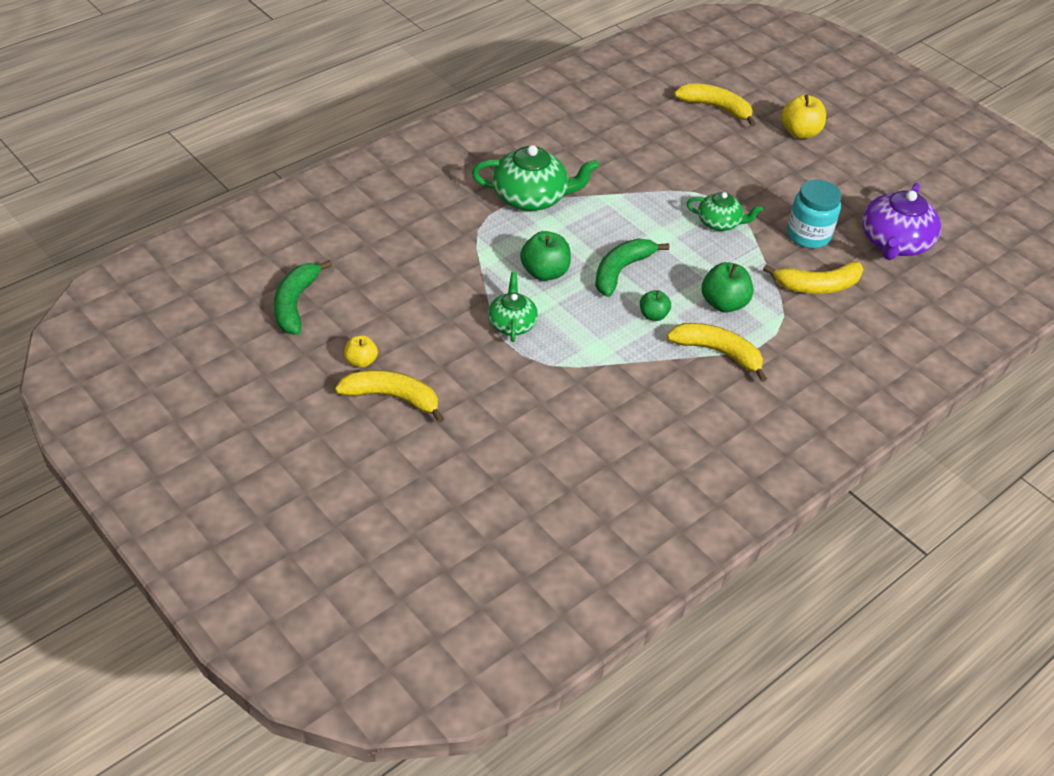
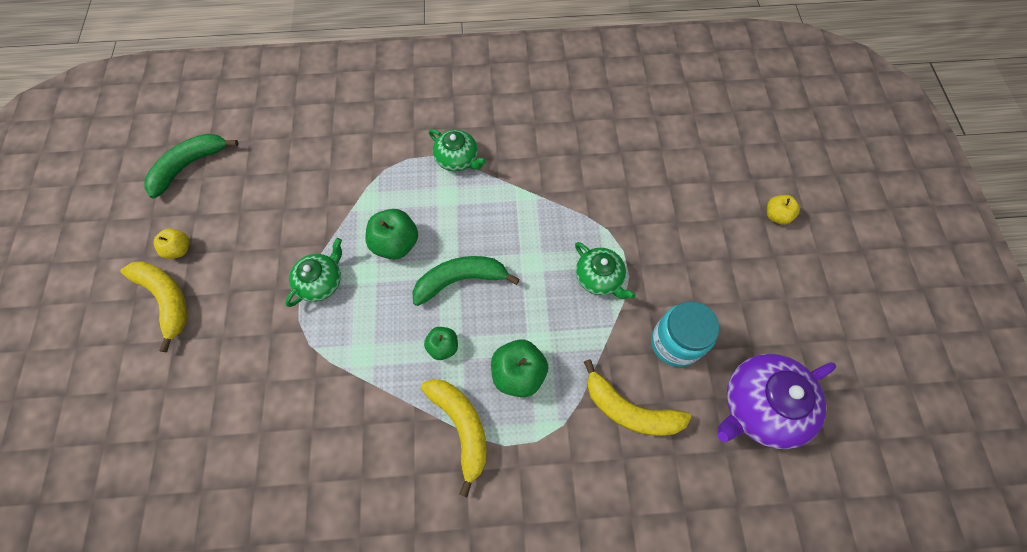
camera: 40 degrees right, 20 degrees up
green teapot [472,145,599,211] -> green teapot [428,129,486,171], size x0.60
yellow banana [674,83,756,127] -> none
yellow apple [781,95,826,139] -> yellow apple [767,195,800,225], size x0.61

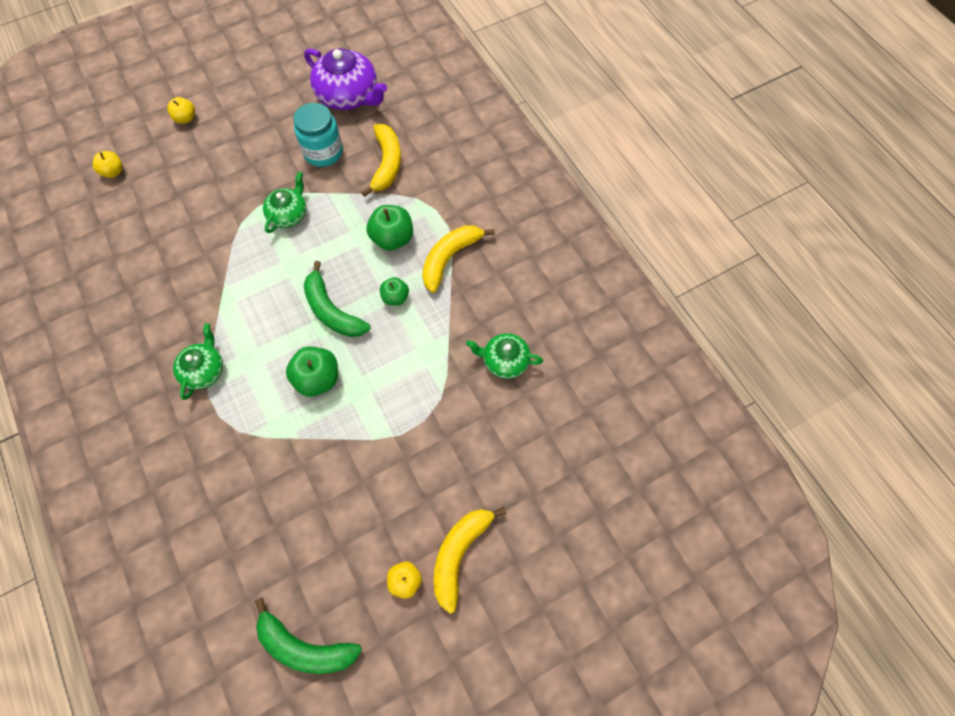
camera: 115 degrees left, 0 degrees up
green teapot [285,238,342,307] -> green teapot moved to [466,333,543,379]
none -> yellow apple [93,151,123,178]

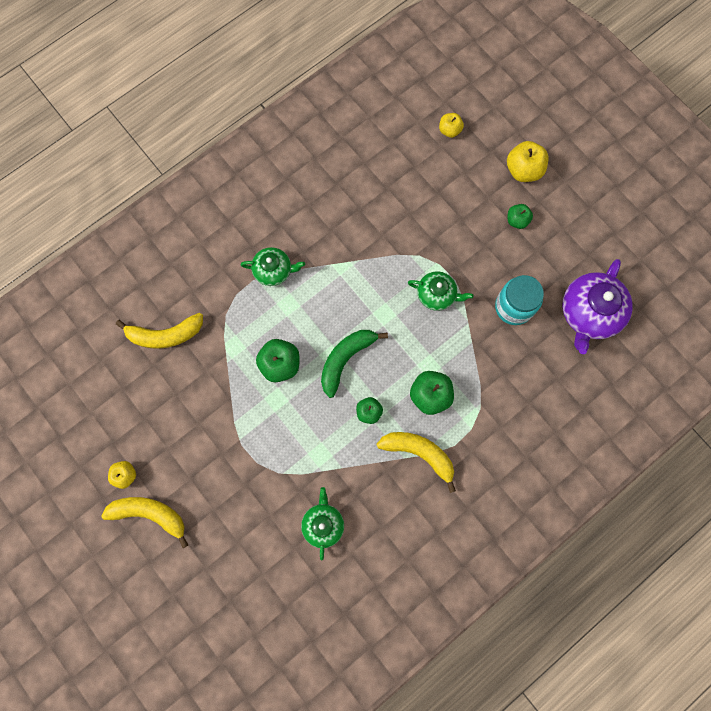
camera: 80 degrees right, 10 degrees up
yellow apple [167,97,195,124] -> yellow apple [507,141,548,182], size x1.64
green banana [255,598,362,674] -> none
yellow banana [361,124,401,197] -> yellow banana moved to [116,313,203,349]
none -> green apple [508,204,533,229]

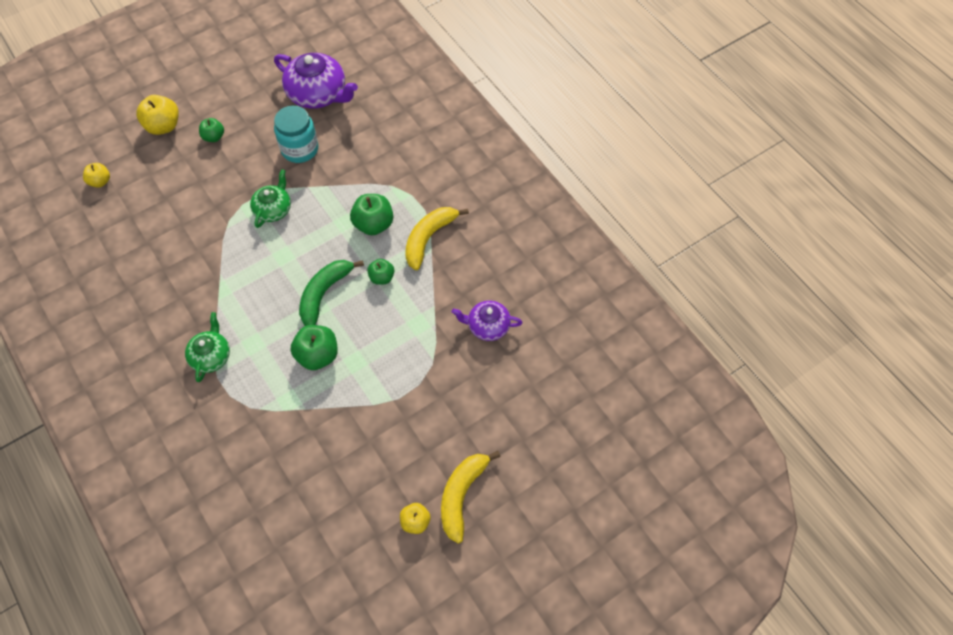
camera: 85 degrees left, 15 degrees down
yellow banana [116,313,203,349] -> none
green teapot [301,487,344,561] -> purple teapot [452,301,523,341]
green banana [321,330,388,398] -> green banana turned 75 degrees clockwise [299,260,364,326]

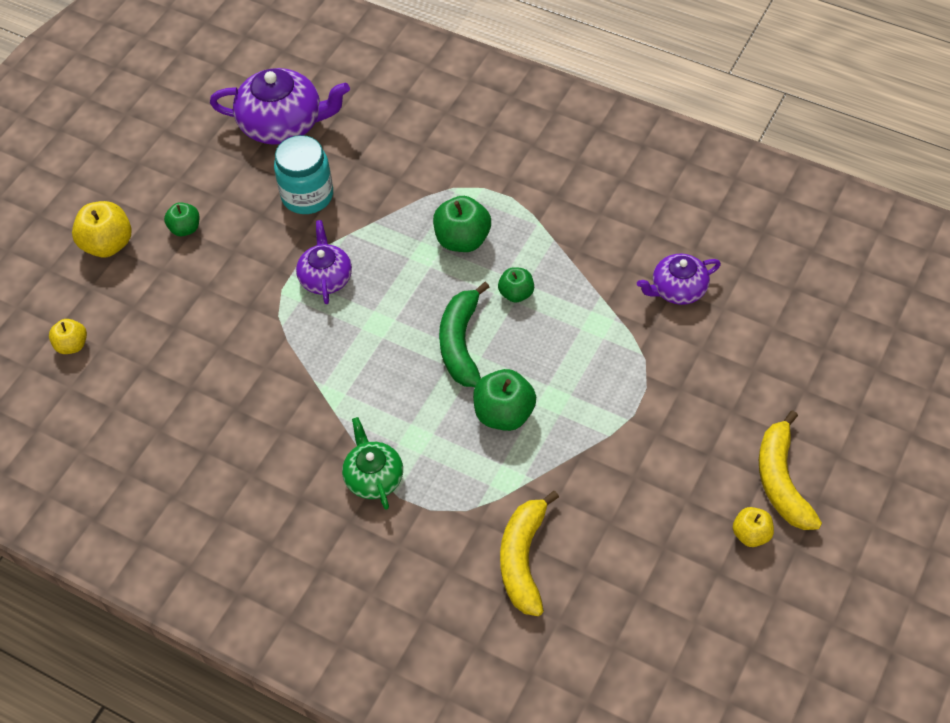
camera: 25 degrees left, 5 degrees down
green teapot [250,169,291,228] -> purple teapot [296,220,352,304]
yellow banana [405,207,469,270] -> yellow banana moved to [500,491,559,616]

